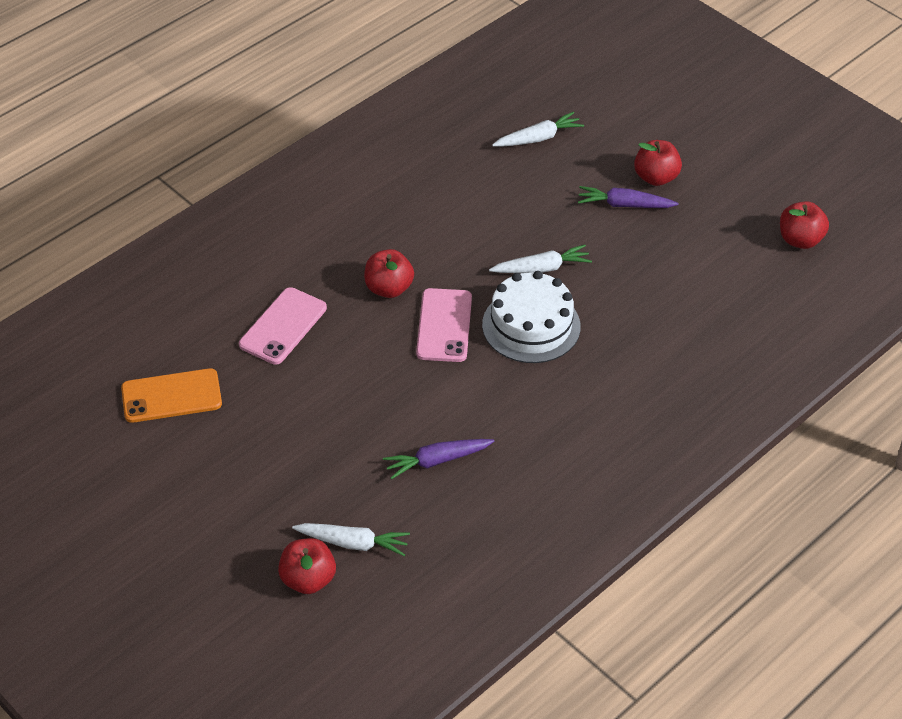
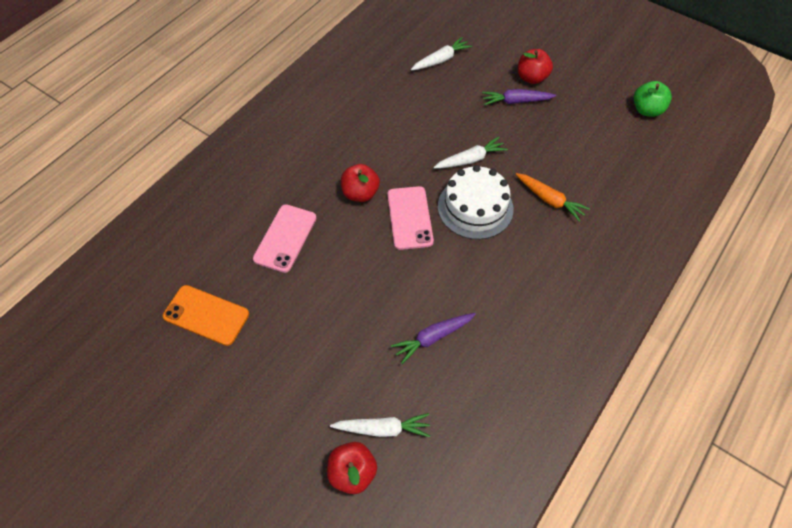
camera: 10 degrees left, 10 degrees up
orange phone [121,368,222,423] -> orange phone turned 45 degrees clockwise [163,285,249,346]
red apple [780,201,829,249] -> green apple [633,81,672,117]
none -> orange carrot [516,173,590,222]

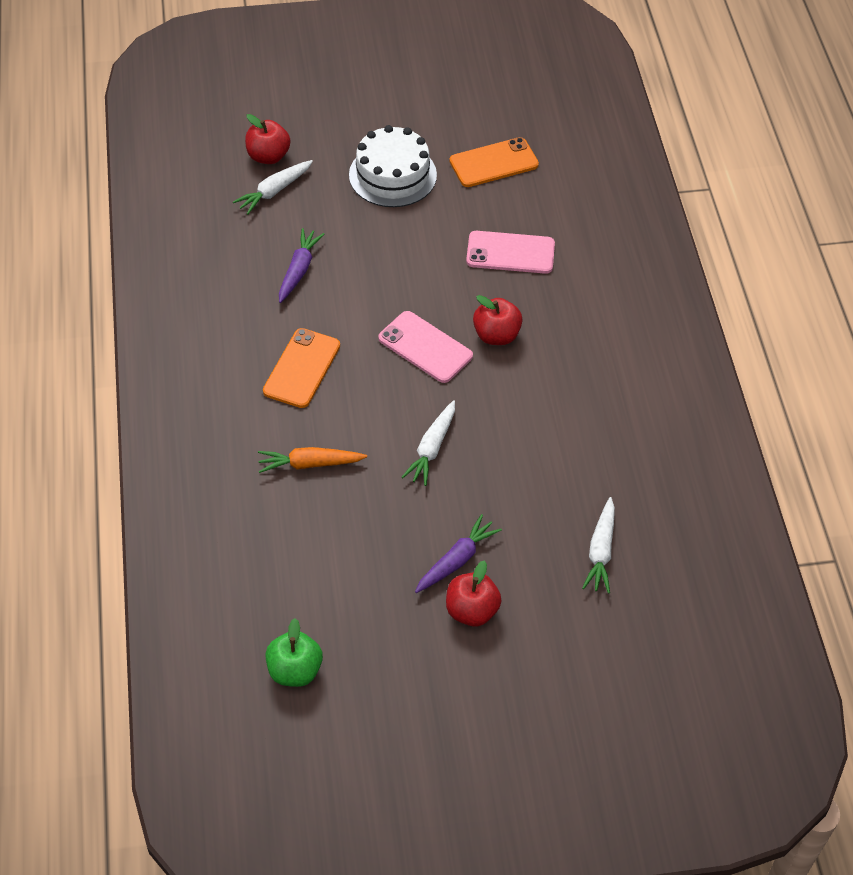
camera: 135 degrees right, 5 degrees down
pink phone [253,204,316,273] -> pink phone turned 60 degrees counterclockwise [466,231,555,274]
white cake [438,165,514,239] -> white cake moved to [349,125,437,207]
none -> orange phone [263,328,340,408]

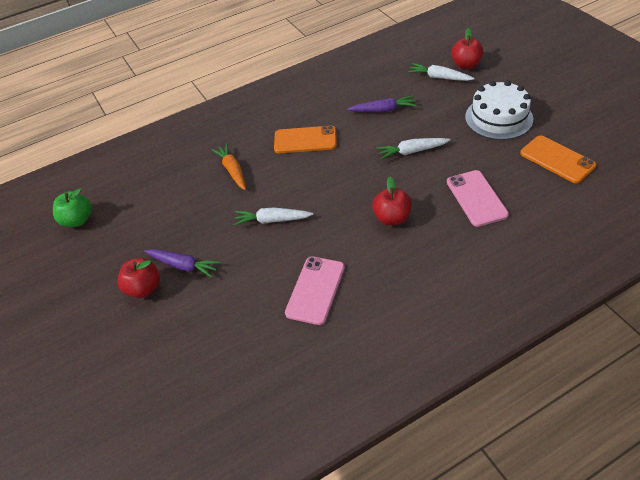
camera: 75 degrees right, 5 degrees down
pink phone [378,311,473,383] -> pink phone moved to [285,256,345,325]
white carrot [582,497,615,594] -> white carrot moved to [376,138,450,160]

